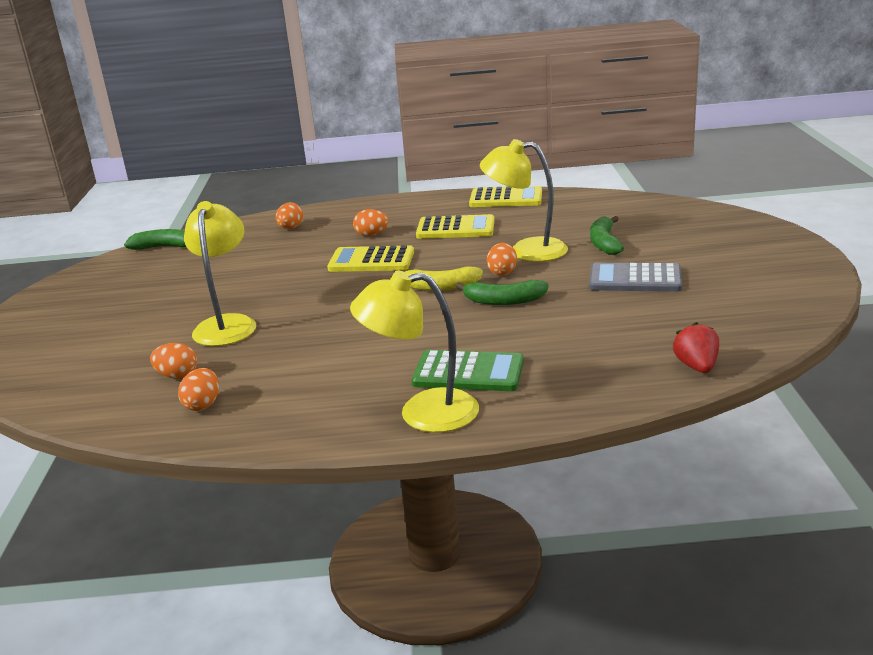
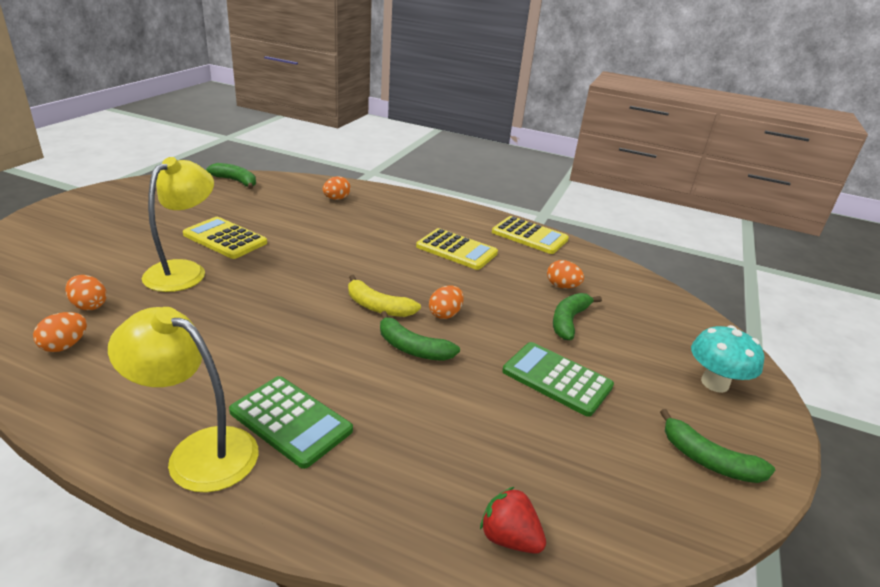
camera: 20 degrees right, 5 degrees up
yellow calculator [327,245,414,272] -> yellow calculator moved to [183,217,267,259]
orange egg [353,209,389,236] -> orange egg moved to [547,260,584,289]
yellow lamp [480,139,568,262] -> none
grey calculator [589,263,682,292] -> green calculator [502,342,614,417]
red strawberry [673,322,719,373] -> red strawberry turned 75 degrees counterclockwise [480,487,546,554]
none -> green banana [660,409,775,483]
none -> turquoise mushroom [691,325,764,393]

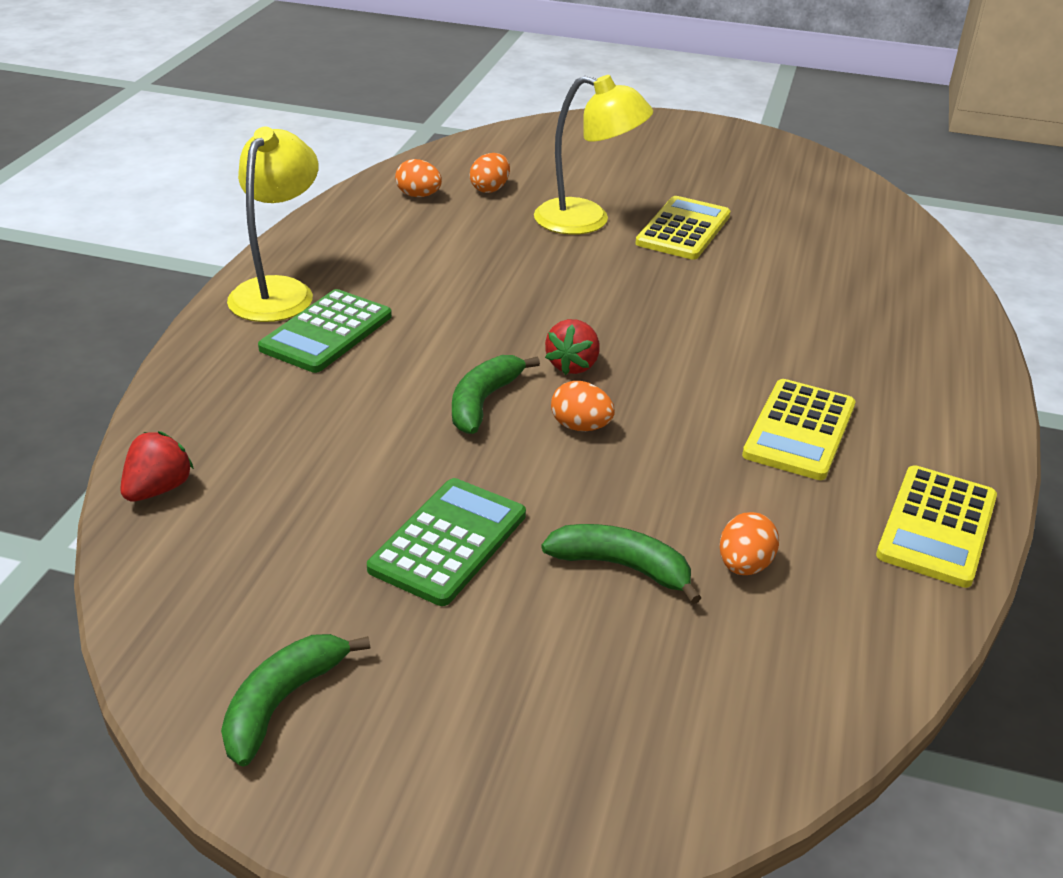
camera: 85 degrees right, 5 degrees up
green banana [206,163,256,189] -> none
orange egg [323,176,351,200] -> none
yellow banana [348,275,421,317] -> red strawberry [545,319,600,375]
turquoise mushroom [691,325,764,393] -> none

